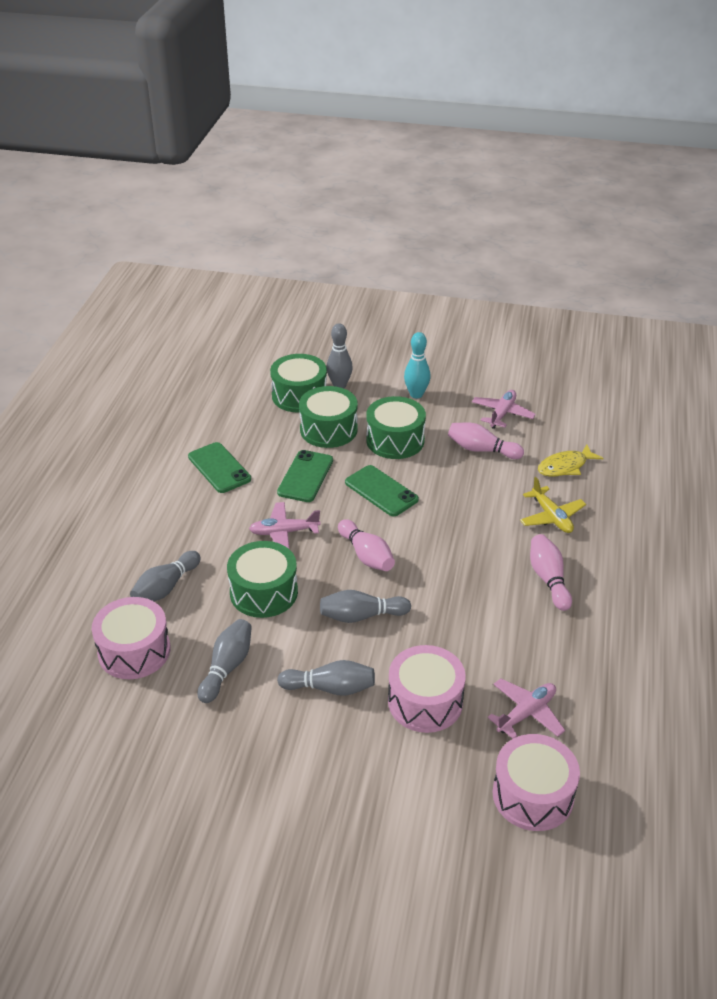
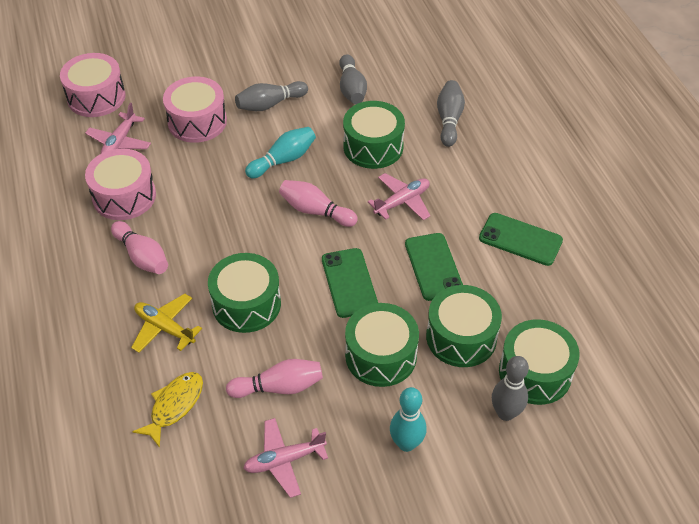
camera: 150 degrees right, 10 degrees up
pink drum [92,597,170,679] -> pink drum moved to [85,149,156,220]
grey bowling pin [320,590,411,623] -> turquoise bowling pin [245,127,316,178]
green phone [345,465,419,517] -> green phone turned 60 degrees clockwise [322,248,378,318]
pink plane [472,390,536,429] -> pink plane turned 75 degrees clockwise [243,418,328,498]
none -> green drum [208,253,281,333]

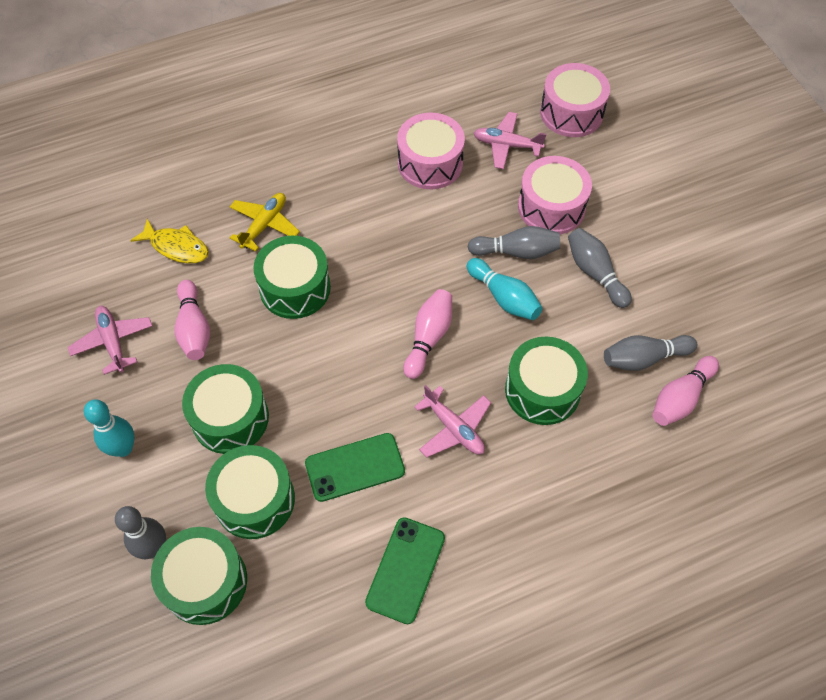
camera: 85 degrees right, 10 degrees up
pink bowling pin [111,221,168,274] -> pink bowling pin moved to [653,356,719,426]
green phone [322,248,378,318] -> none
grey bowling pin [437,80,465,147] -> grey bowling pin moved to [468,226,560,259]

